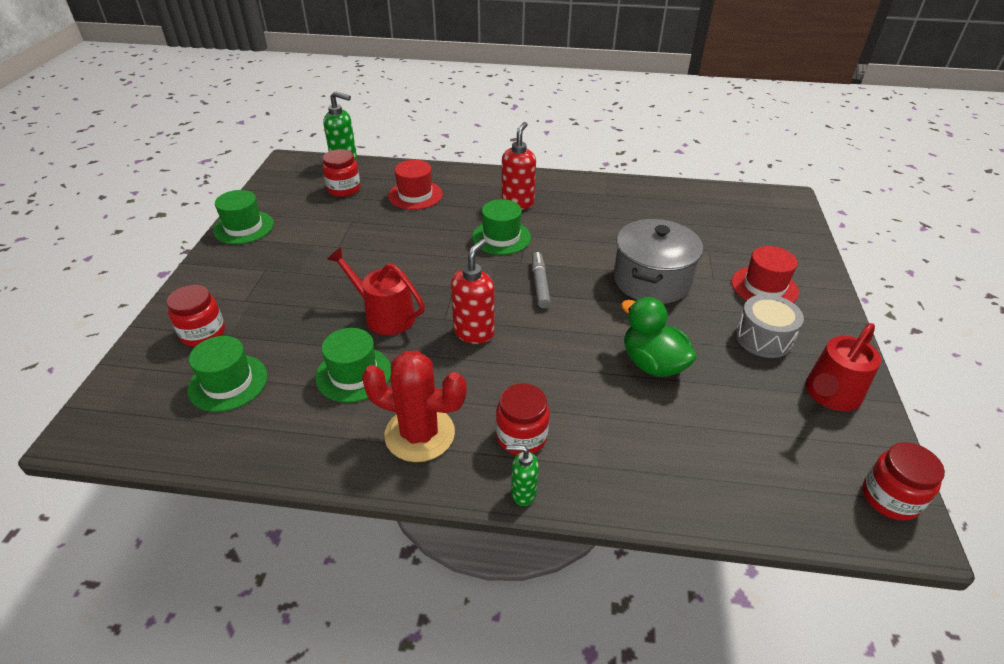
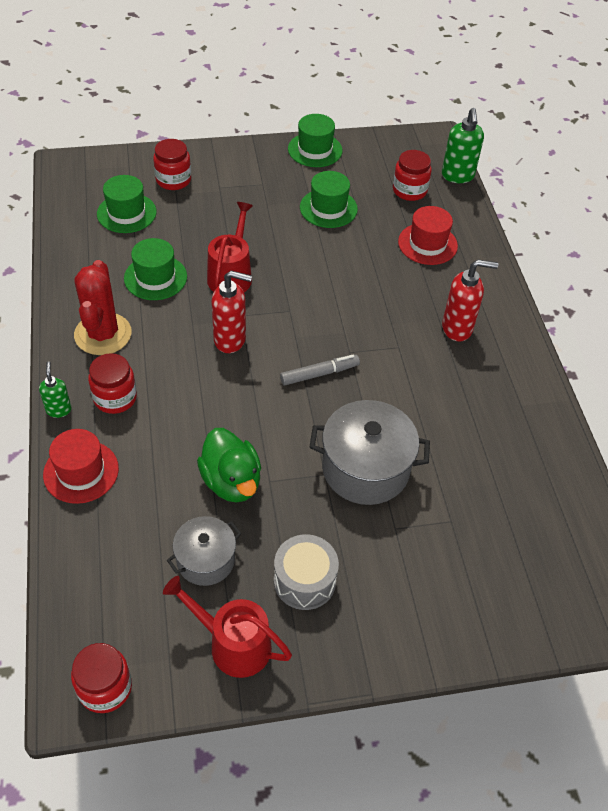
camera: 70 degrees right, 10 degrees up
green hat [472,199,531,255] -> green hat moved to [300,171,358,228]
green duck [621,297,697,377] -> green duck turned 120 degrees clockwise [197,428,261,503]
red hat [731,246,799,303] -> red hat moved to [43,429,119,504]
none -> grey pot [167,516,242,586]

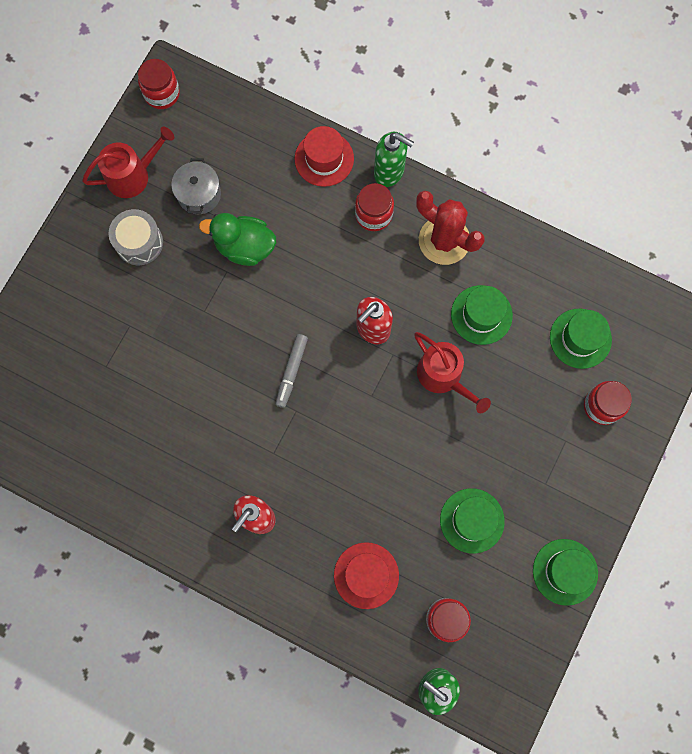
camera: 130 degrees right, 25 degrees up
green soap dispenser [39,361,72,418] -> green soap dispenser [374,132,414,187], size x1.68
grey pot [310,400,430,505] -> none

